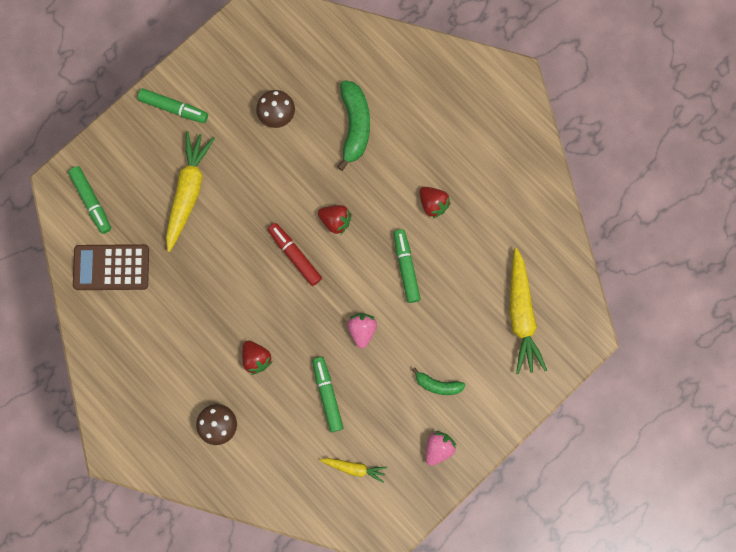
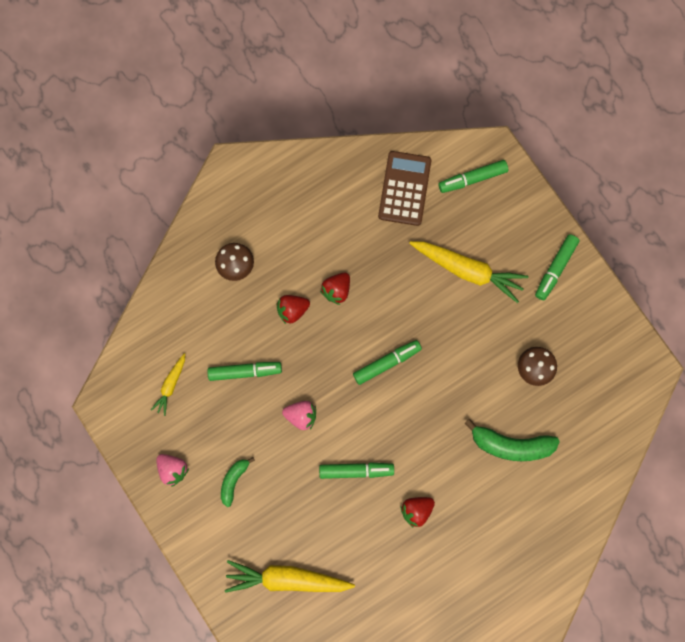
camera: 100 degrees right, 0 degrees up
red marker [268,223,322,286] -> green marker [353,340,422,385]
red strawberry [318,205,352,234] -> red strawberry moved to [320,273,350,305]

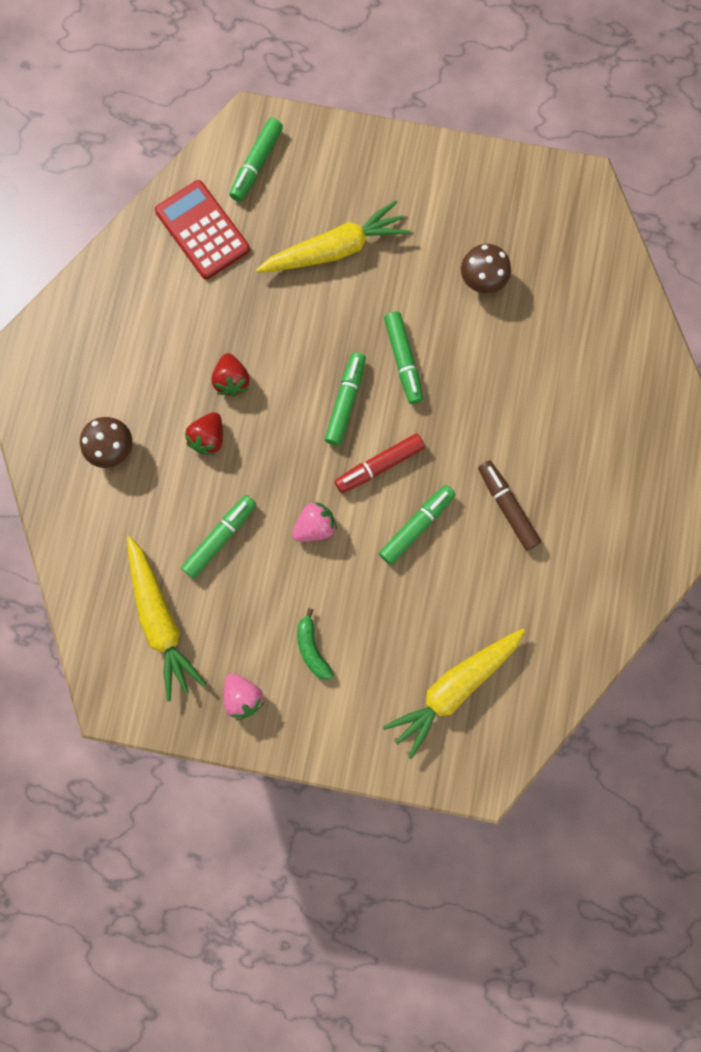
camera: 45 degrees left, 0 degrees up
yellow carrot [151,353,185,416] -> yellow carrot [127,536,207,701], size x1.91
pink strawberry [156,454,189,487] -> pink strawberry turned 60 degrees clockwise [224,673,265,720]
brown calculator [378,151,431,226] -> red calculator [155,180,250,279]
red strawberry [400,497,435,528] -> brown marker [478,461,541,551]
green banana [464,419,560,461] -> none
green marker [535,234,579,300] -> green marker moved to [384,311,423,404]
none -> red marker [335,433,425,493]

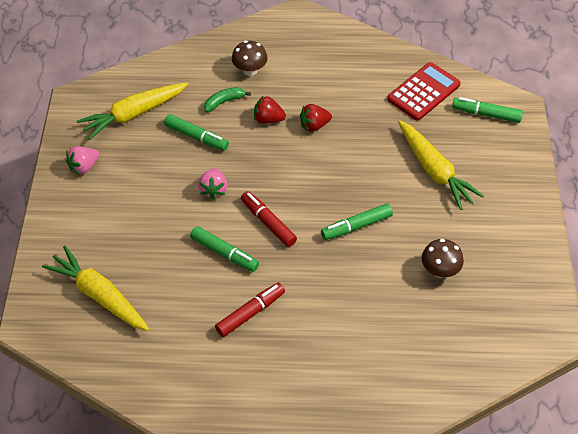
camera: 80 degrees right, 25 degrees down
pink strawberry [292,502,337,542] -> pink strawberry turned 45 degrees clockwise [198,168,228,199]
green banana [297,608,334,680] -> green banana moved to [204,87,251,112]
green marker [324,353,366,446] -> none
brown marker [478,461,541,551] -> red marker [215,283,285,337]

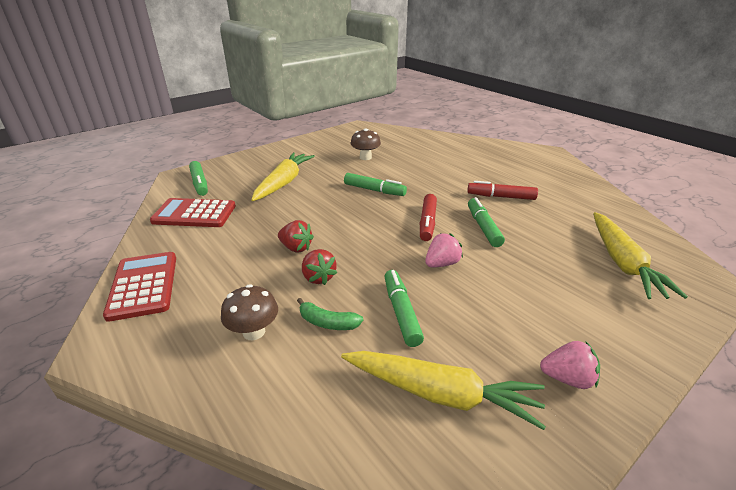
camera: 130 degrees left, 20 degrees down
none -> red calculator [103,252,176,322]

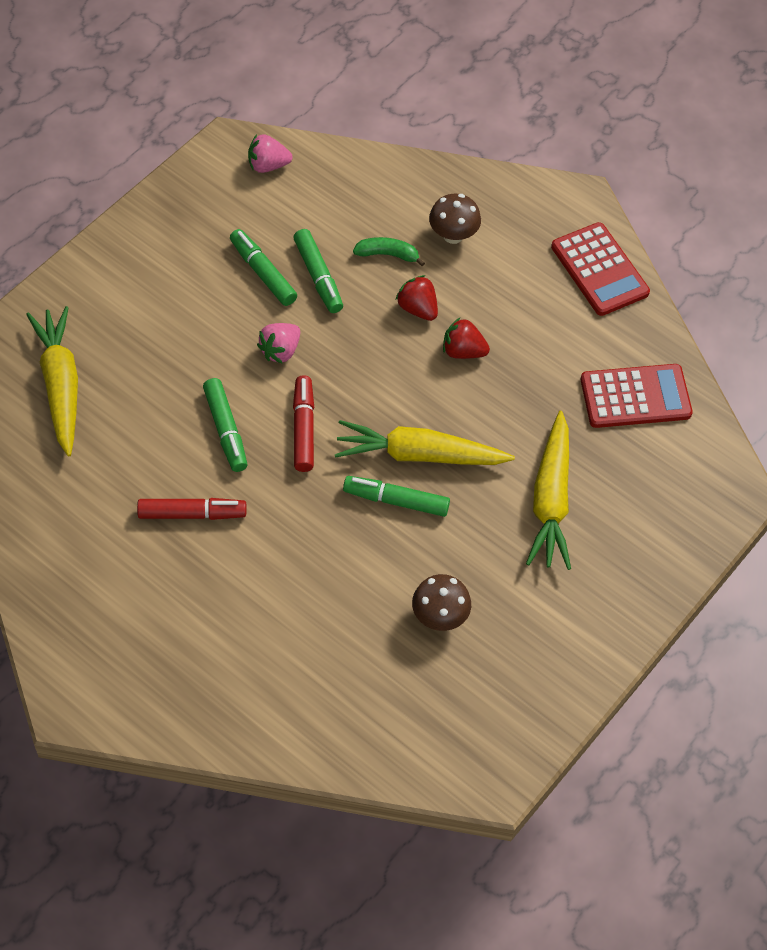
camera: 165 degrees right, 25 degrees up
green marker [189,161,208,196] -> green marker moved to [230,229,297,306]
yellow carrot [341,351,546,430] -> yellow carrot moved to [335,420,515,465]
pink strawberry [540,341,600,389] -> pink strawberry moved to [248,134,293,173]

